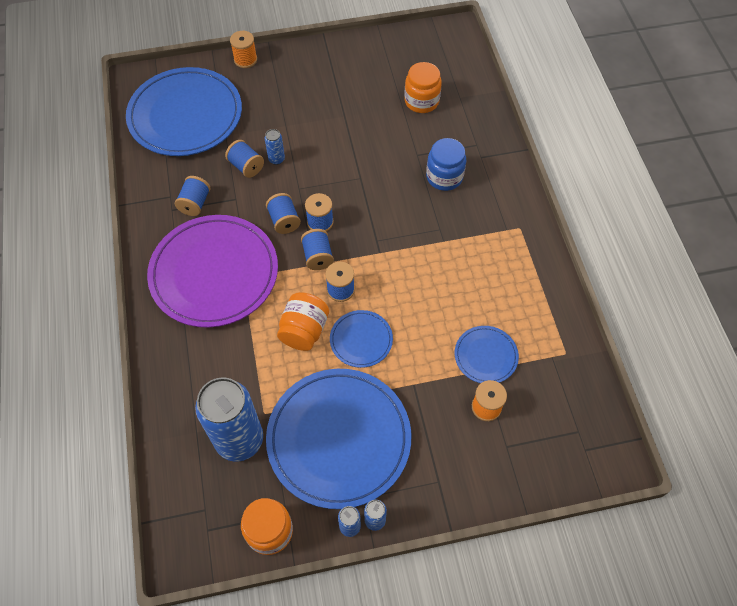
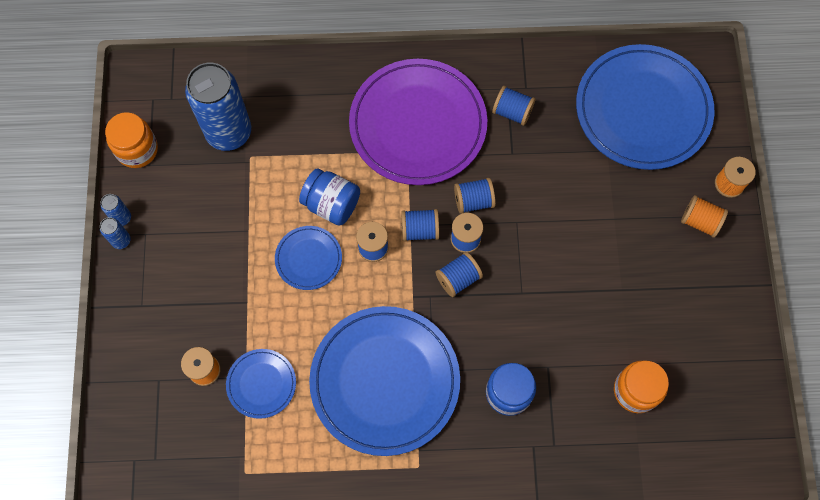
camera: 100 degrees right, 10 degrees up
blue spool [225,140,264,178] -> blue spool moved to [436,252,483,297]
blue can [265,129,285,165] -> none
blue plate [266,369,411,509] -> blue plate moved to [309,306,460,456]
orange jar [277,292,329,351] -> blue jar [299,168,360,226]
none -> orange spool [681,195,728,238]

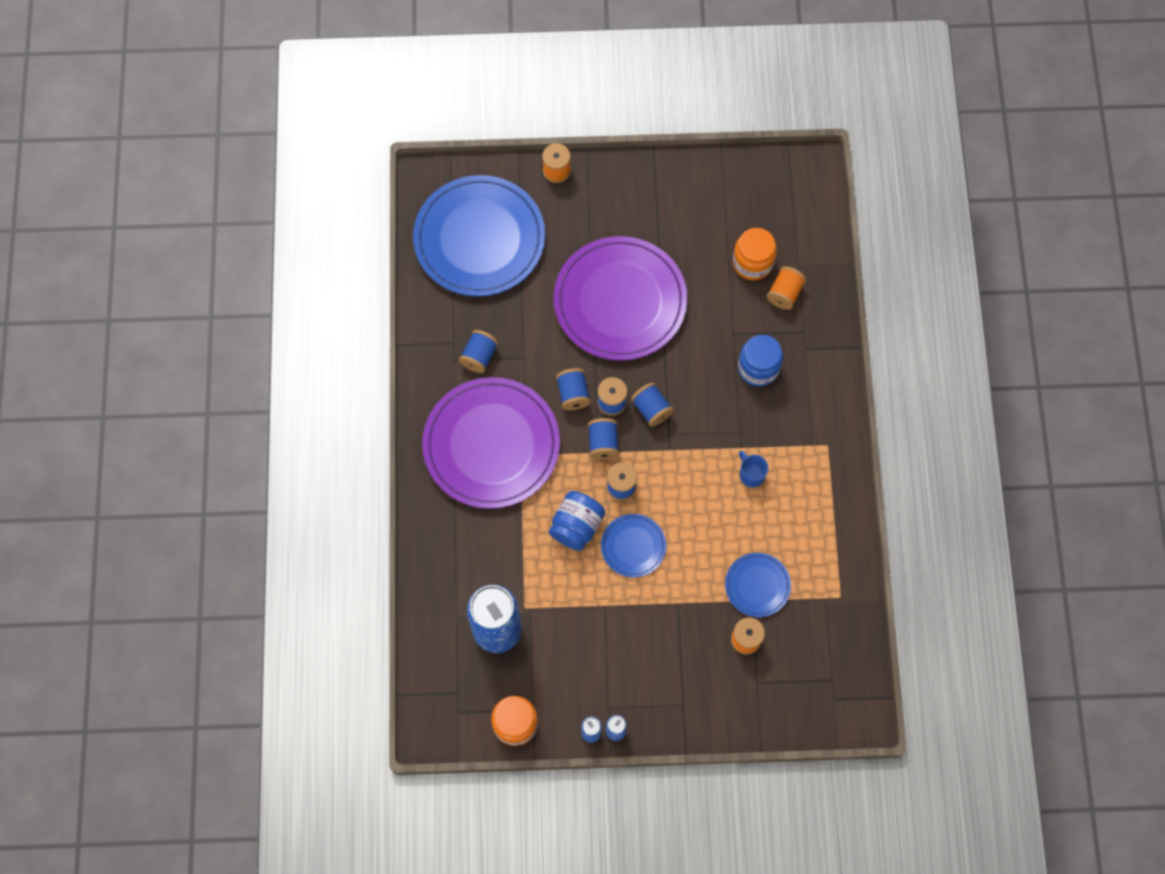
camera: 90 degrees left, 0 degrees up
blue plate [309,306,460,456] -> blue mug [739,451,768,487]
orange spool [681,195,728,238] -> orange spool moved to [767,266,806,310]
none -> purple plate [554,236,687,360]

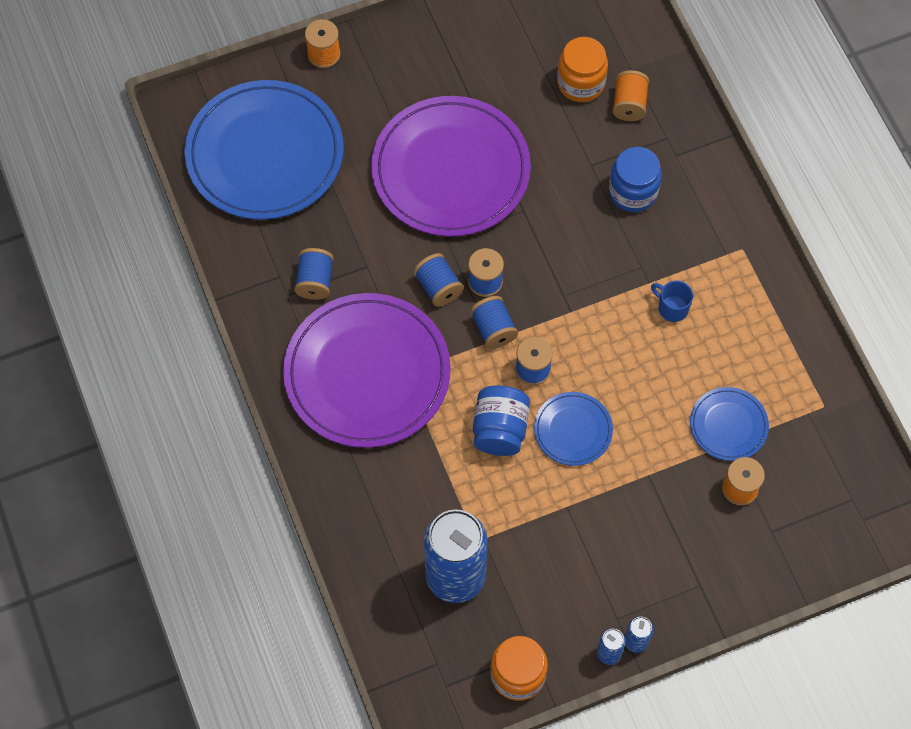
camera: 20 degrees left, 5 degrees down
blue spool [631,382,674,427] -> none

